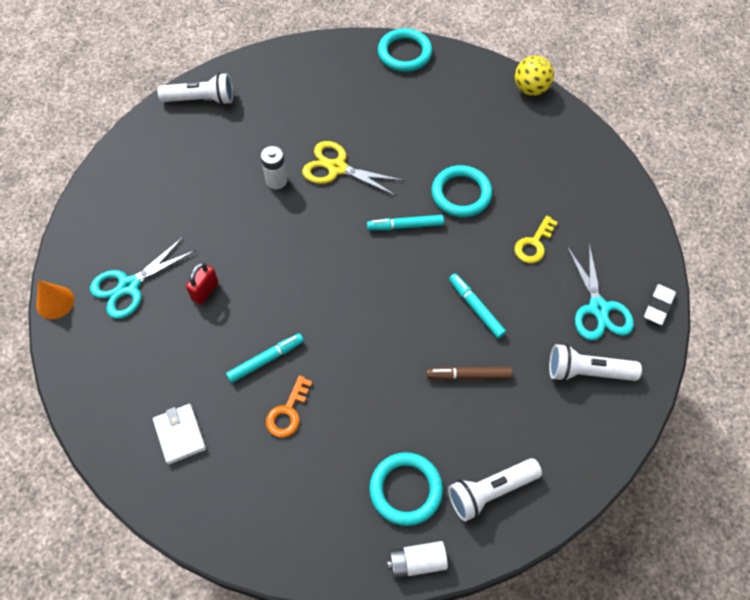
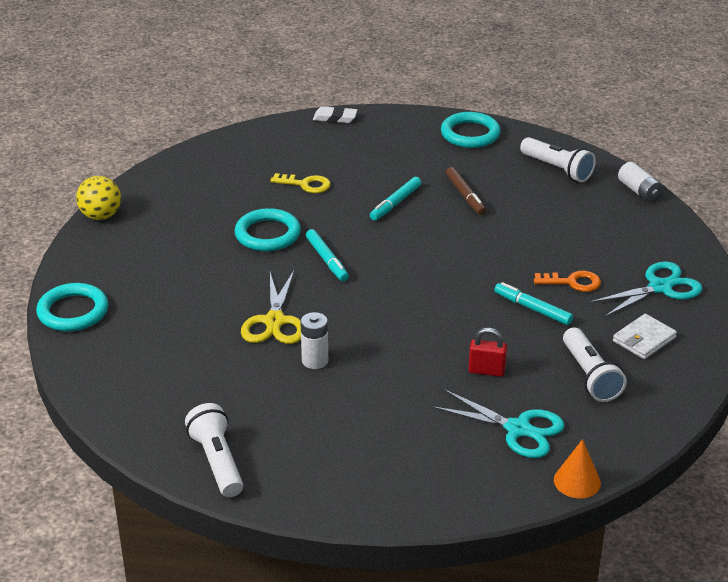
camera: 110 degrees left, 25 degrees down
turquoise ring [369,452,443,526] -> turquoise ring moved to [441,112,501,148]
white flashlight [549,344,642,382] -> white flashlight moved to [563,327,627,402]
turquoise scissors [567,243,634,340] -> turquoise scissors moved to [589,261,703,317]

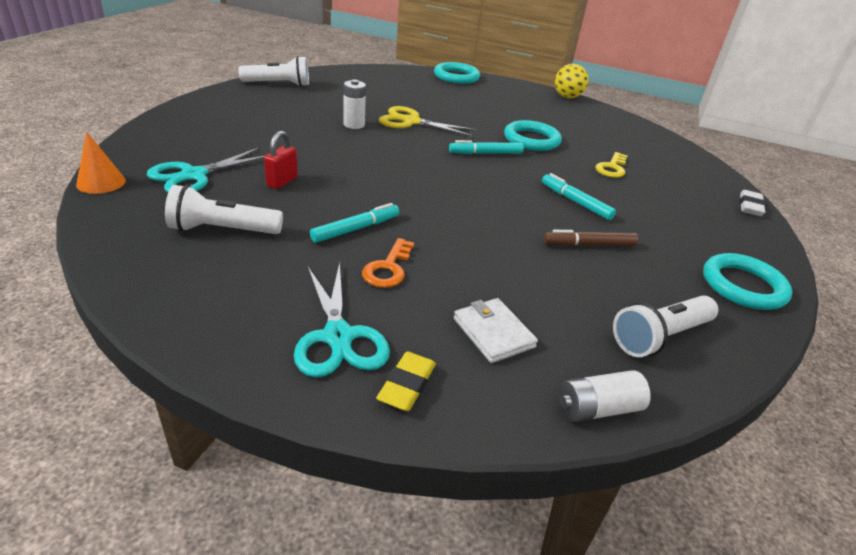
camera: 100 degrees right, 0 degrees up
white wallet [613,314,677,359] -> white wallet moved to [454,298,538,363]
none -> yellow eraser [376,352,436,411]

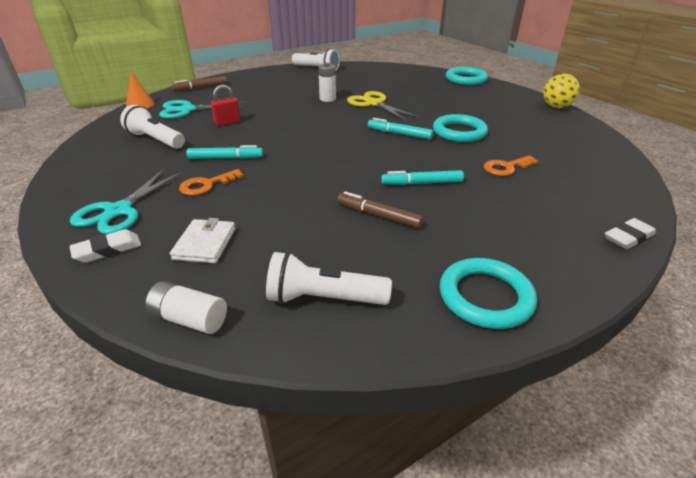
camera: 40 degrees right, 0 degrees up
yellow eraser [376,352,436,411] -> white eraser [70,229,141,263]
turquoise marker [542,173,616,220] -> turquoise marker turned 90 degrees counterclockwise [381,170,464,185]
yellow key [595,152,627,178] -> orange key [484,155,539,176]
none -> brown marker [172,76,227,91]

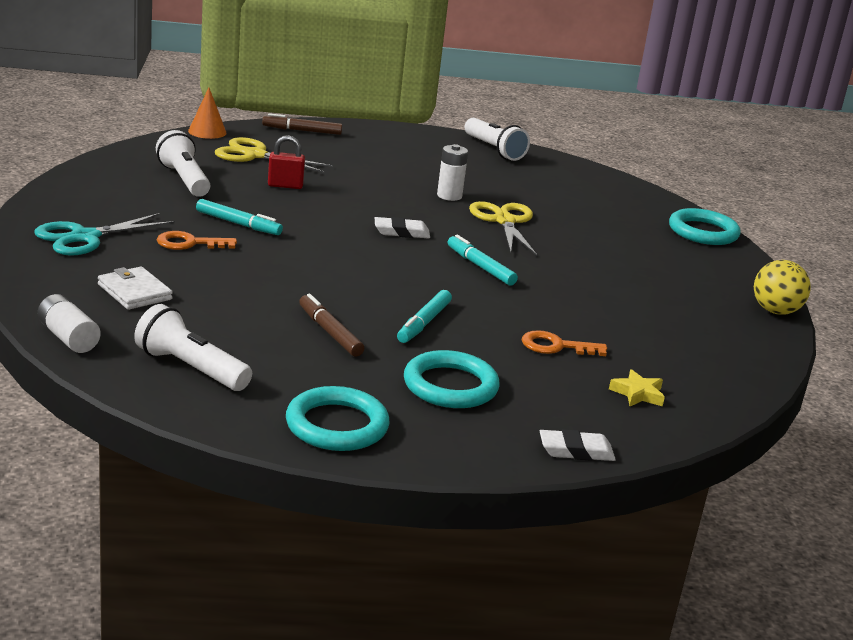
camera: 25 degrees right, 10 degrees down
white eraser [70,229,141,263] -> white eraser moved to [375,217,430,239]
turquoise scissors [159,100,244,119] -> yellow scissors [215,137,333,173]
white wallet [170,218,235,263] -> white wallet turned 75 degrees counterclockwise [98,266,173,310]
turquoise marker [381,170,464,185] -> turquoise marker turned 90 degrees counterclockwise [397,290,452,343]
turquoise ring [433,114,488,142] -> turquoise ring moved to [404,350,500,408]
none -> yellow star [609,369,665,407]

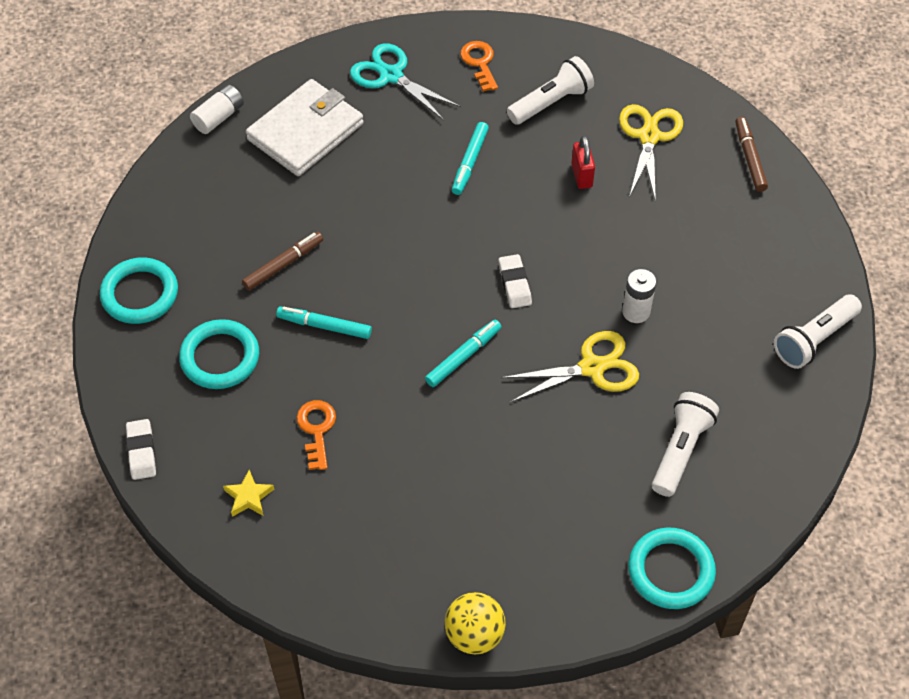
camera: 85 degrees right, 30 degrees up
white wallet [98,266,173,310] -> white wallet [246,79,363,176], size x1.83
white flashlight [134,304,252,391] -> white flashlight moved to [652,392,719,497]
orange key [157,231,237,250] -> orange key moved to [460,41,498,92]
orange cone [188,88,227,139] -> none

